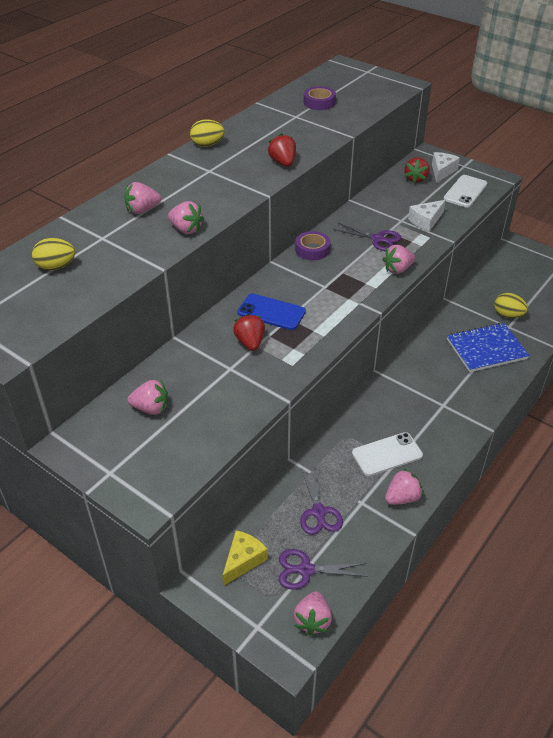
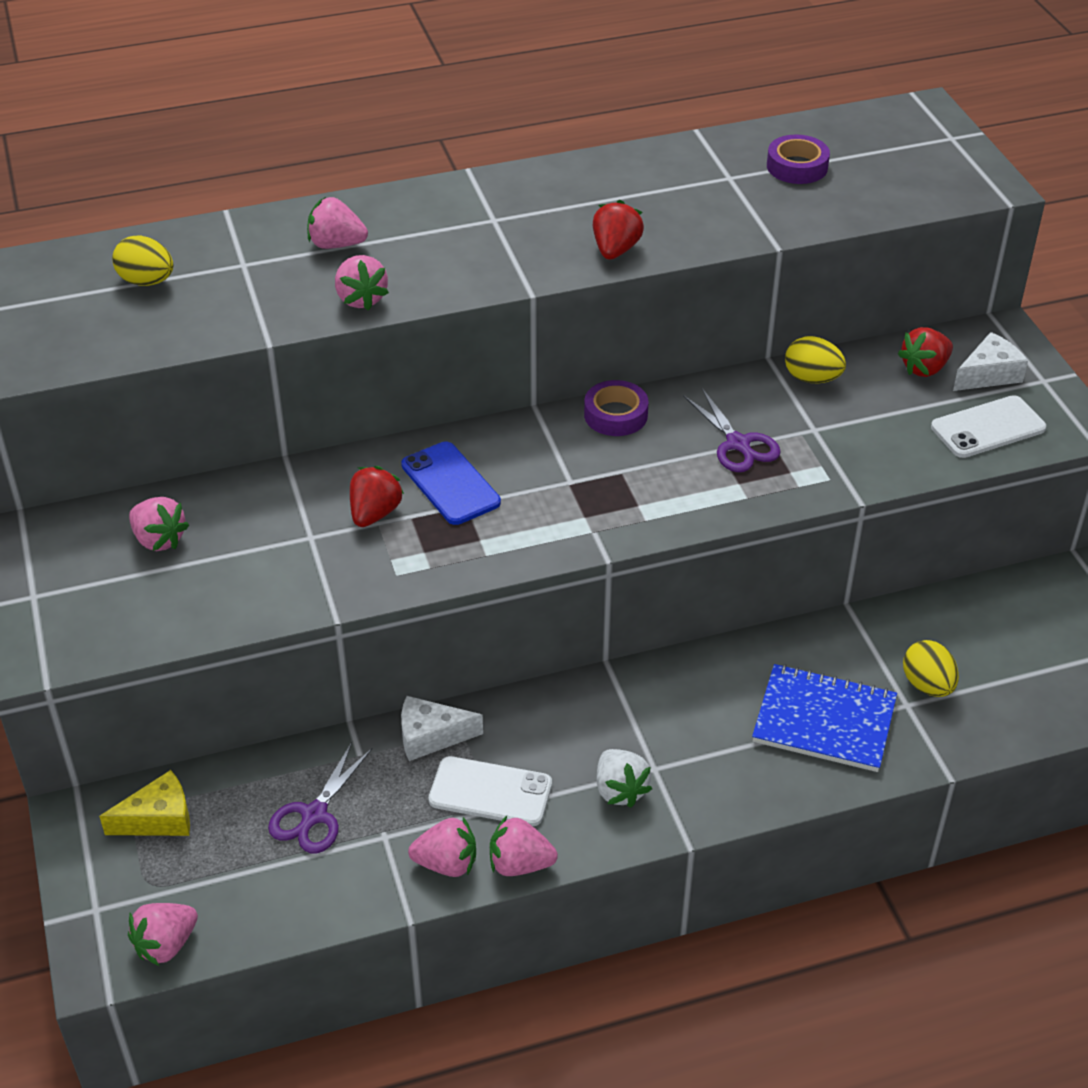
camera: 35 degrees right, 0 degrees up
yellow egg [190,119,225,147] -> yellow egg moved to [785,336,846,383]
purple scissors [279,549,368,590] -> none
pink strawberry [382,245,415,274] -> pink strawberry moved to [490,816,558,876]
white cheese [408,200,446,232] -> white cheese moved to [401,696,483,761]
none -> white strawberry [597,749,652,808]

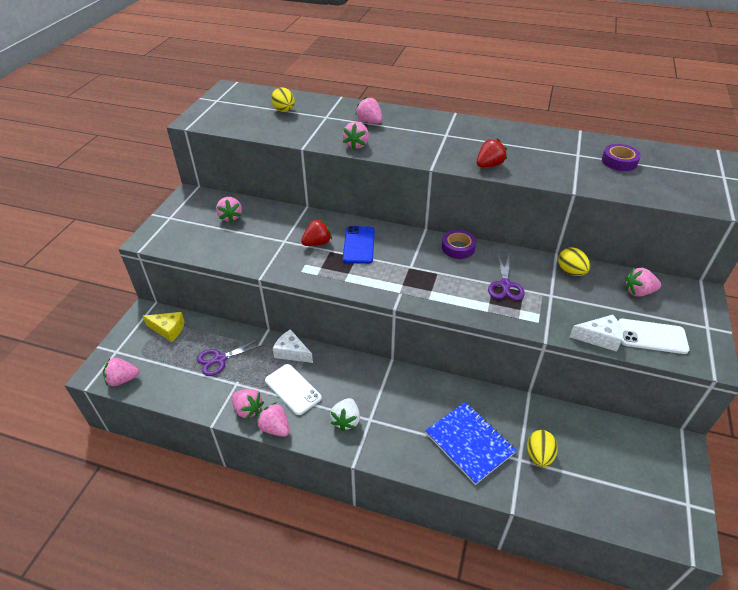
camera: 35 degrees right, 0 degrees up
red strawberry [898,327,953,377] -> pink strawberry [626,268,661,297]
white cheese [953,332,1028,391] -> white cheese moved to [570,315,623,352]

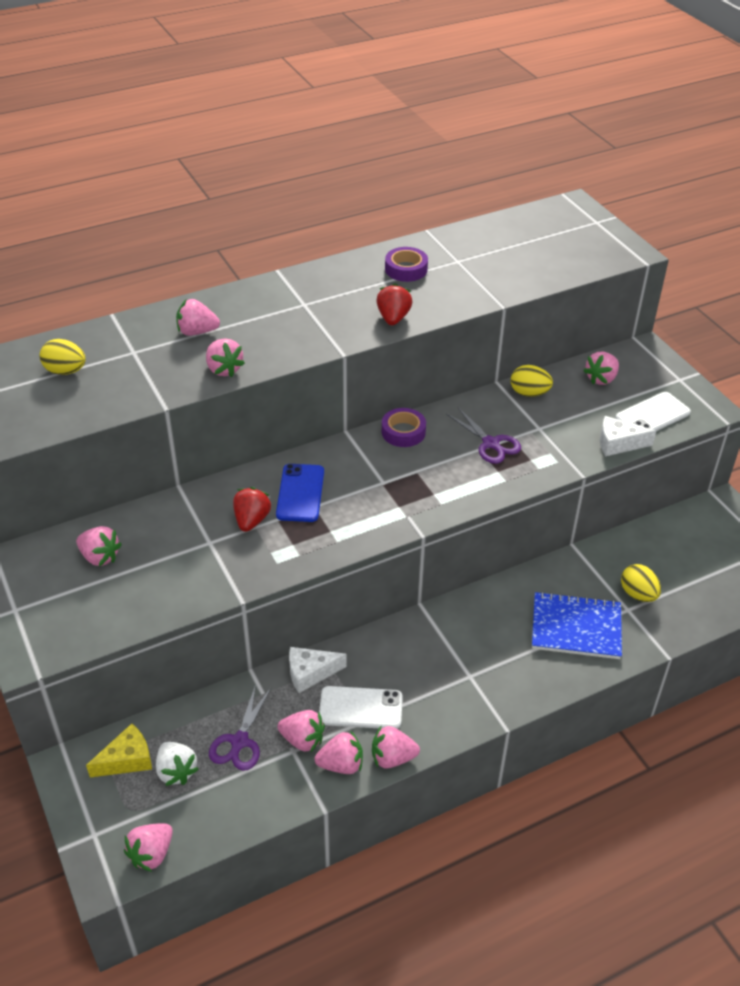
camera: 45 degrees left, 0 degrees up
white strawberry [330,398,360,431] -> white strawberry moved to [156,742,199,786]
blue phone [343,226,375,264] -> blue phone turned 45 degrees clockwise [276,464,324,522]
white cheese [570,315,623,352] -> white cheese turned 135 degrees counterclockwise [600,416,656,456]
purple tape [602,144,641,171] -> purple tape moved to [385,247,428,282]
none -> pink strawberry [277,710,325,753]

